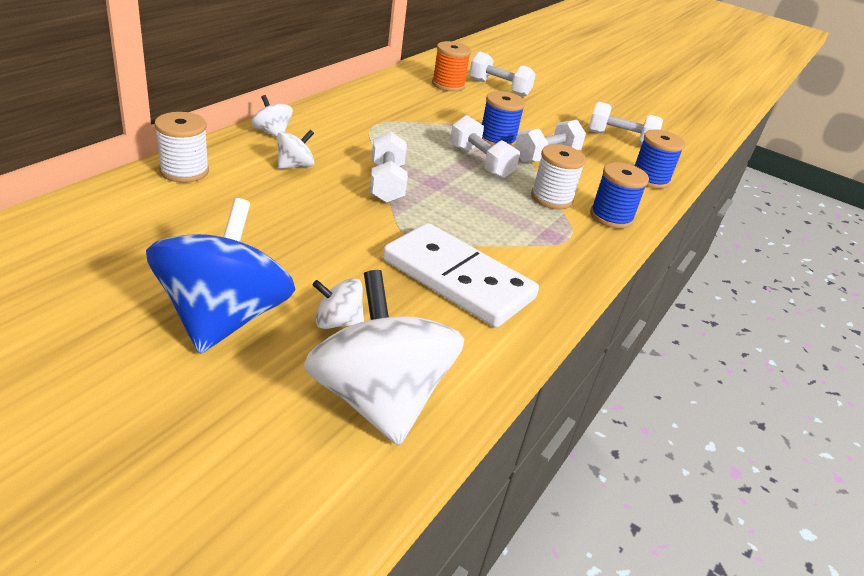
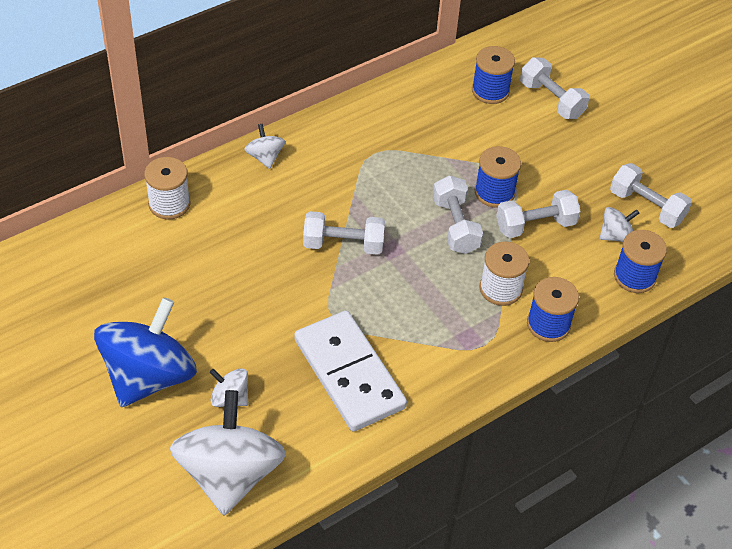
camera: 25 degrees right, 15 degrees up
white spinning top [277,130,314,169] -> white spinning top moved to [600,207,639,242]
white dumbbell [370,132,408,203] -> white dumbbell turned 75 degrees clockwise [303,211,385,255]
orange spool [432,41,471,92] -> blue spool [472,46,515,104]

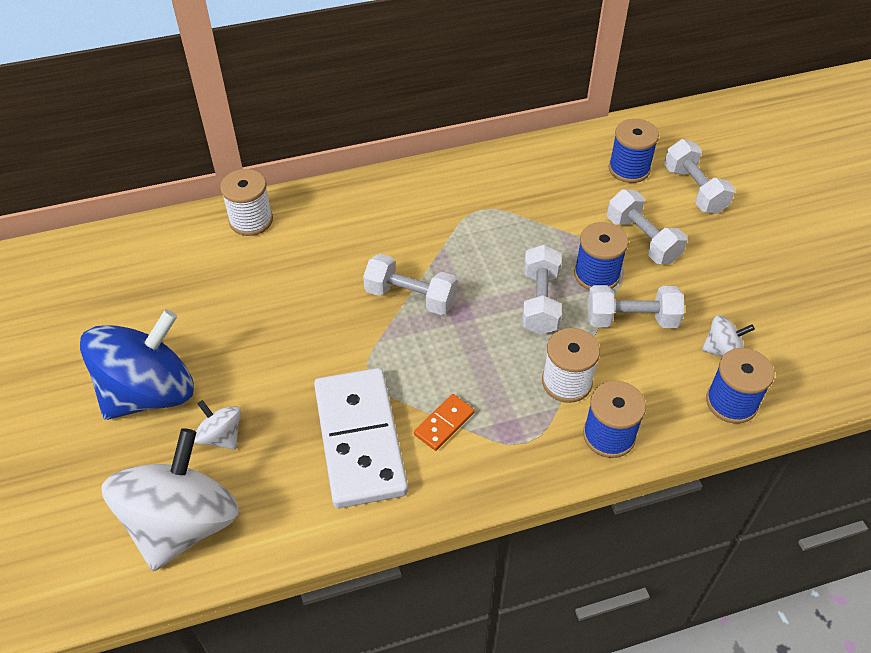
camera: 20 degrees right, 0 degrees up
white spinning top [244,124,285,169] -> none
white dumbbell [610,163,692,228] -> white dumbbell moved to [607,189,687,264]
none -> orange domino [414,394,475,451]

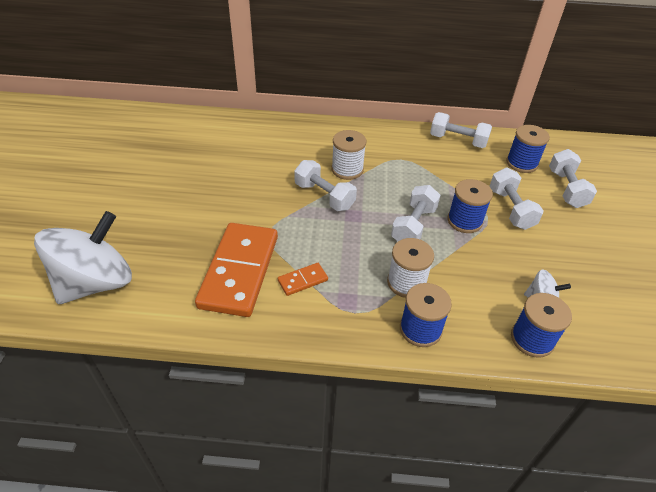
camera: 20 degrees right, 5 degrees down
blue spinning top [80,309,194,420] -> none
white spinning top [194,400,241,450] -> none
white spool [220,169,273,236] -> white spool moved to [331,130,366,180]
white domino [314,368,408,508] -> orange domino [195,223,278,317]
white dumbbell [588,285,684,328] -> white dumbbell moved to [430,112,492,148]

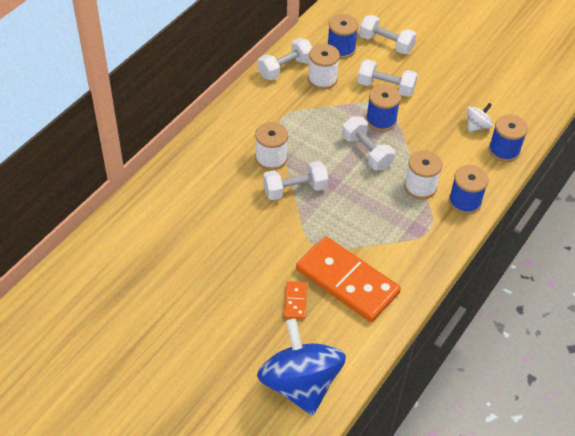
camera: 60 degrees left, 5 degrees up
white spinning top [34,211,132,304] -> blue spinning top [257,319,346,415]
orange domino [278,263,328,296] -> orange domino moved to [284,281,307,319]
none -> white spool [308,44,340,90]

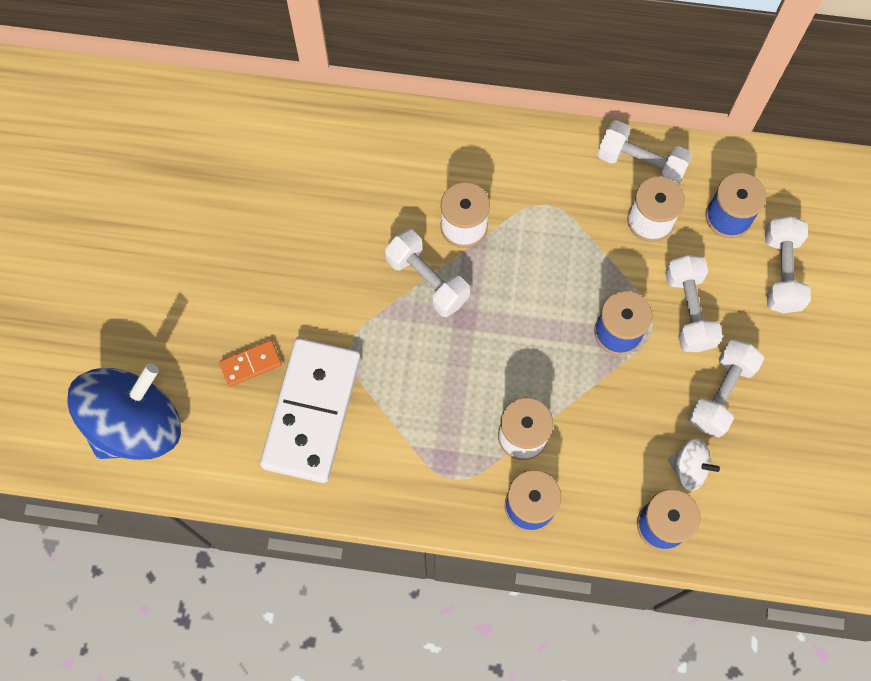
camera: 65 degrees right, 20 degrees up
orange domino [296,236,401,322] -> white domino [260,338,361,483]
white dumbbell [342,116,395,170] -> white dumbbell moved to [688,339,764,438]

